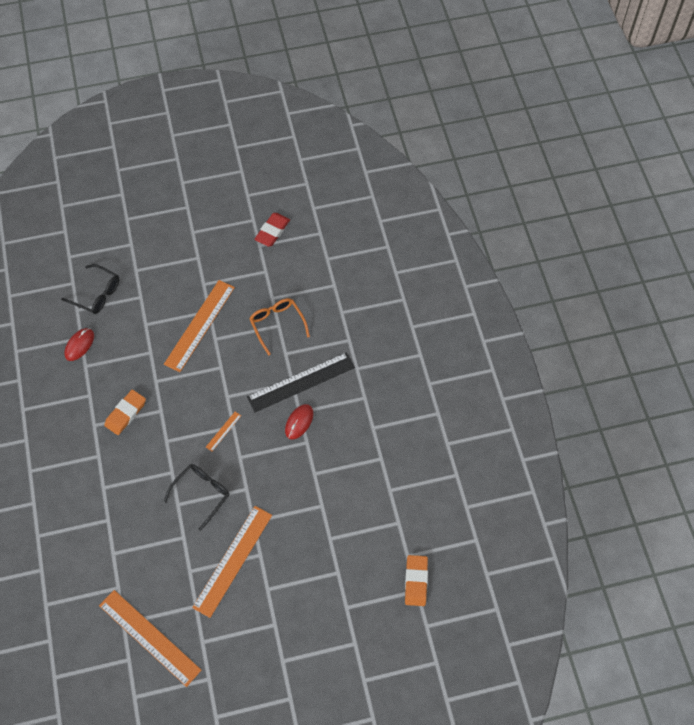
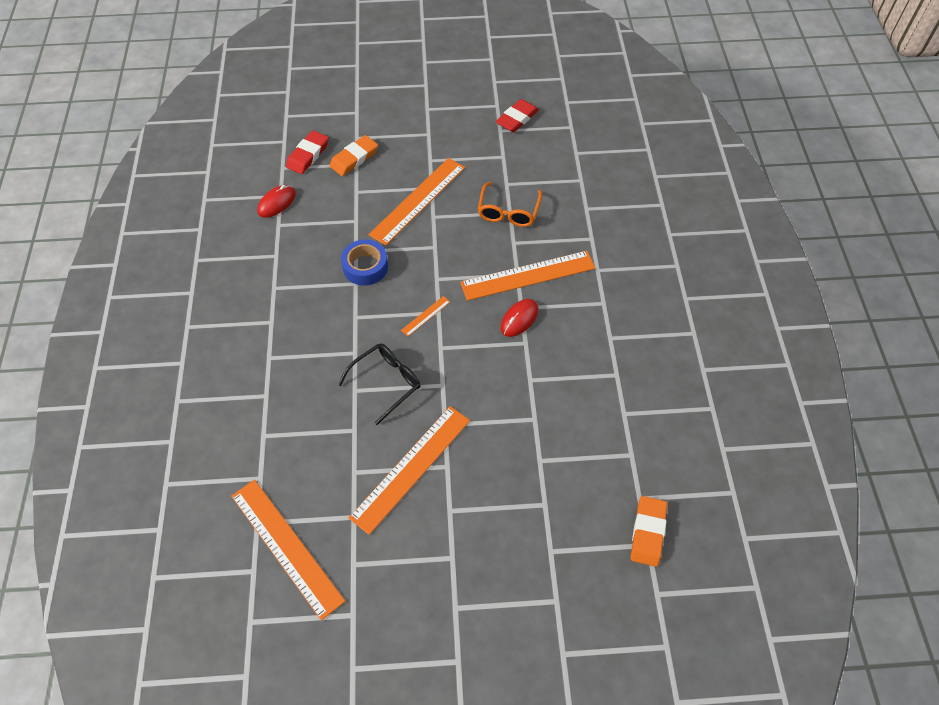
camera: 10 degrees right, 5 degrees down
black glasses [61,264,119,314] -> red eraser [286,131,329,174]
orange eraser [104,389,146,435] -> orange eraser moved to [329,135,378,176]
black ruler [247,352,355,412] -> orange ruler [460,251,596,301]
orange glasses [249,298,310,355] -> orange glasses turned 150 degrees counterclockwise [478,182,542,227]
none -> blue tape [341,239,388,286]

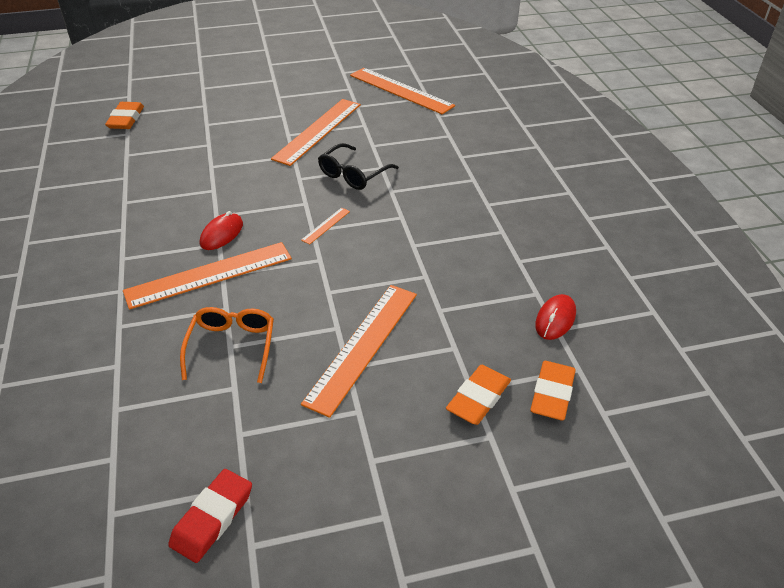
camera: 170 degrees right, 15 degrees down
red eraser [286,131,329,174] -> orange eraser [530,361,576,421]
blue tape [341,239,388,286] -> none

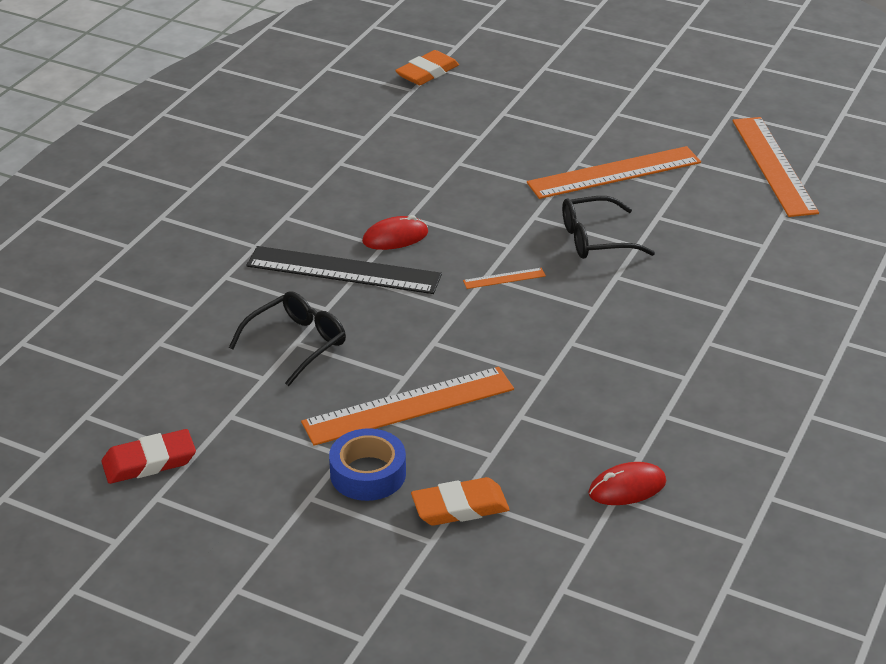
camera: 40 degrees right, 5 degrees down
orange ruler [123,242,292,310] -> black ruler [246,246,442,294]
orange glasses [180,307,274,383] -> black glasses [229,291,346,386]
orange eraser [530,361,576,421] -> none
none -> blue tape [329,428,406,501]

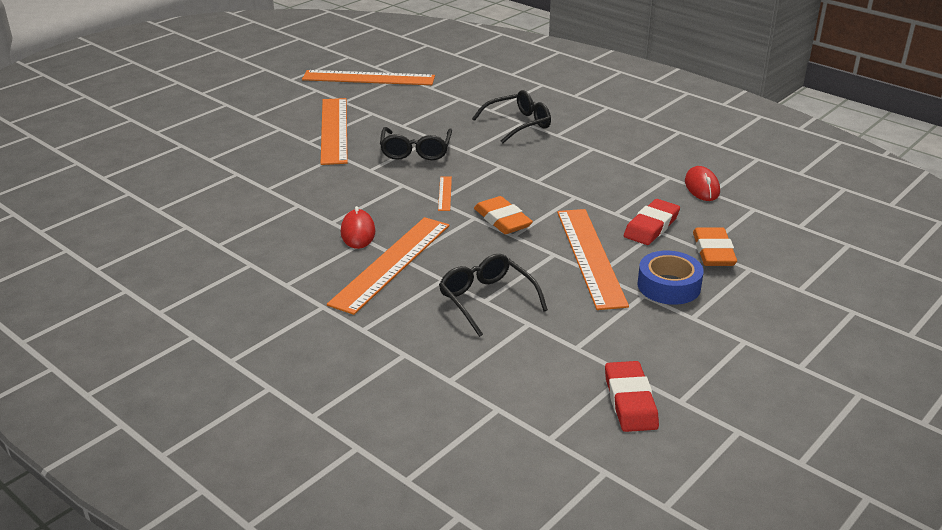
camera: 75 degrees left, 5 degrees down
black ruler [246,246,442,294] -> orange ruler [327,217,450,315]
orange eraser [395,50,459,85] -> orange eraser moved to [474,196,533,234]
none -> black glasses [472,90,551,143]
none -> red eraser [624,199,680,245]

